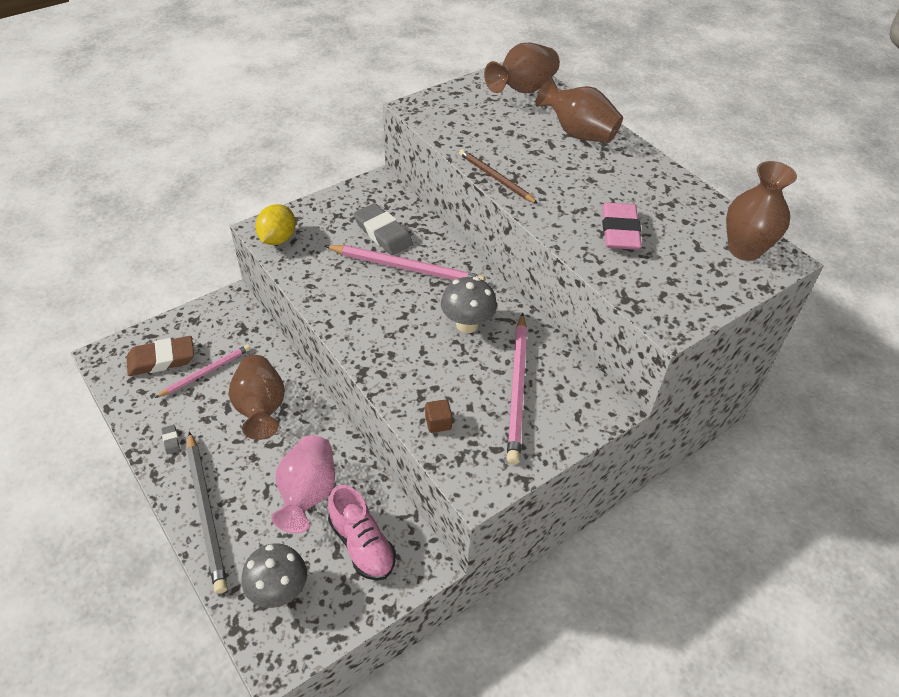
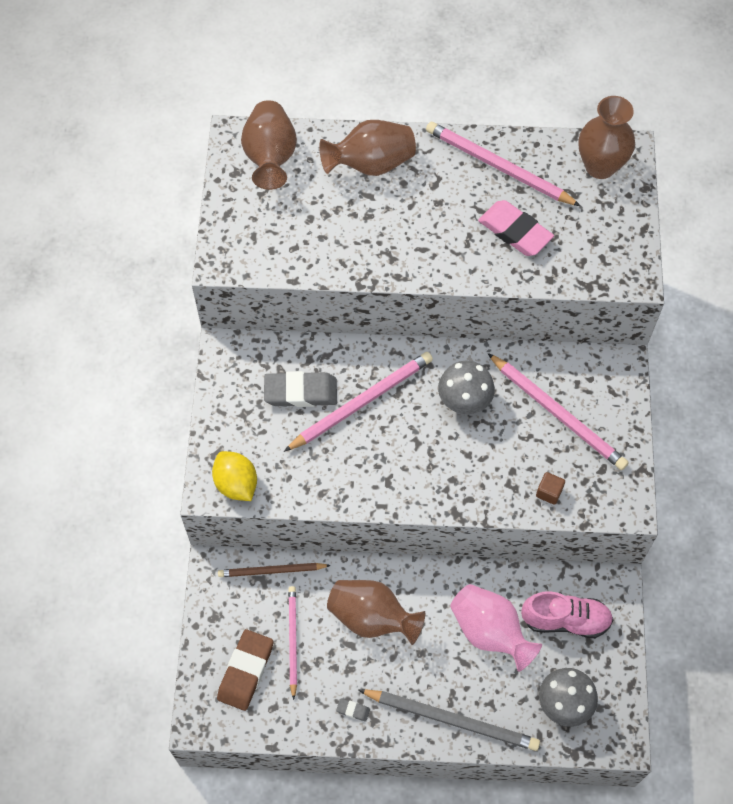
camera: 50 degrees left, 15 degrees up
brown pencil [459,149,538,204] -> brown pencil moved to [218,563,331,577]
none -> pink pencil [426,122,581,206]

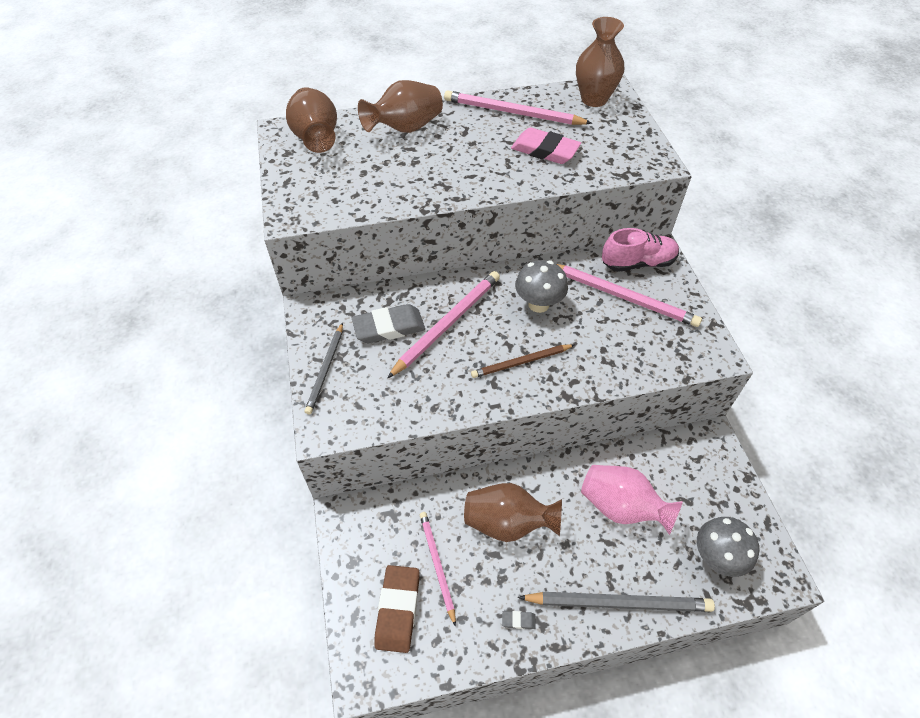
camera: 15 degrees left, 10 degrees down
yellow lemon [212,451,257,501] -> none
brown pencil [218,563,331,577] -> brown pencil moved to [471,344,574,378]
pink shoe [521,591,613,638] -> pink shoe moved to [602,228,679,272]
brown cube [536,472,565,505] -> none
none -> grey pencil [305,323,343,414]

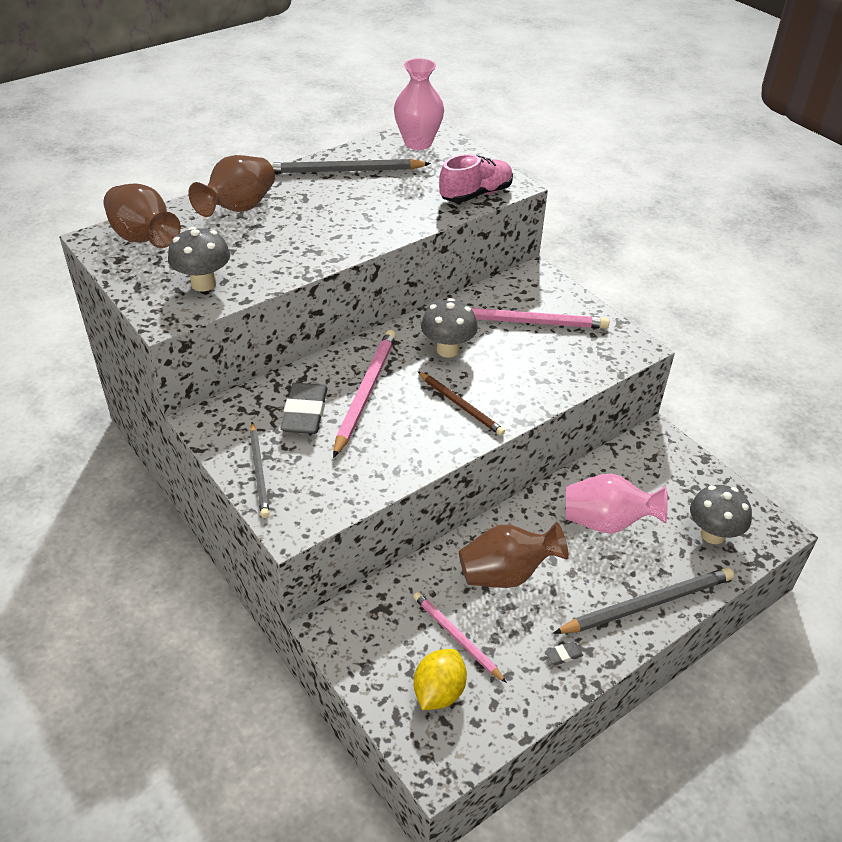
camera: 25 degrees left, 10 degrees down
grey eraser [352,304,425,343] -> grey eraser turned 45 degrees counterclockwise [281,383,328,434]
brown eraser [374,565,420,653] -> yellow lemon [414,649,467,710]
pink pencil [444,90,592,125] -> grey pencil [270,159,431,174]
brown pencil [471,344,574,378] -> brown pencil turned 90 degrees counterclockwise [418,371,505,436]
pink eraser [511,127,581,164] -> none
brown vase [576,17,624,107] -> pink vase [394,58,444,150]
pink shoe [602,228,679,272] -> pink shoe moved to [439,154,513,203]
none -> grey mushroom [168,227,230,291]

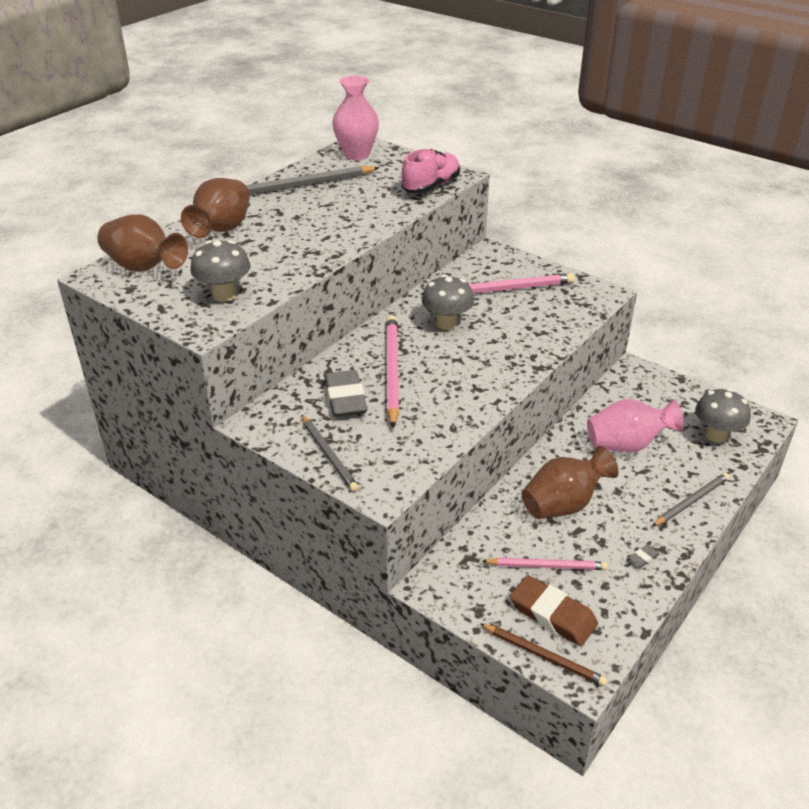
camera: 15 degrees left, 5 degrees down
pink pencil [413,592,507,683] -> pink pencil turned 150 degrees clockwise [482,558,608,570]
yellow lemon [414,649,467,710] -> brown eraser [510,575,598,646]
brown pencil [418,371,505,436] -> brown pencil moved to [480,623,607,686]
grey pencil [553,567,734,634] -> grey pencil [652,473,729,527], size x0.63

